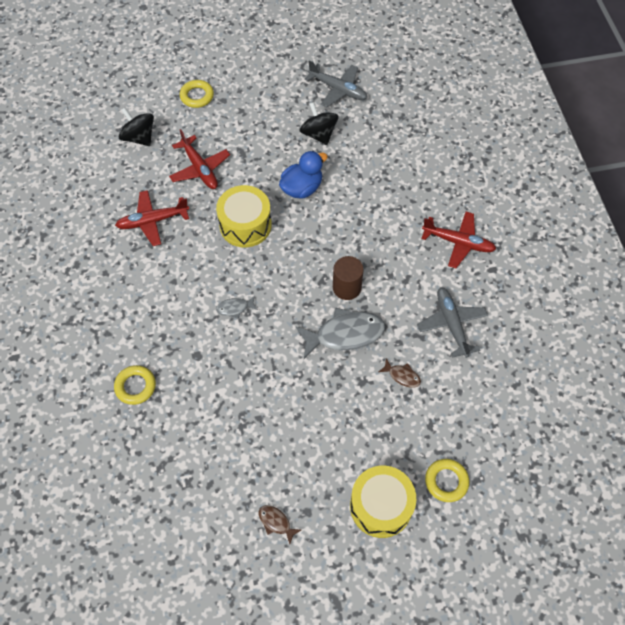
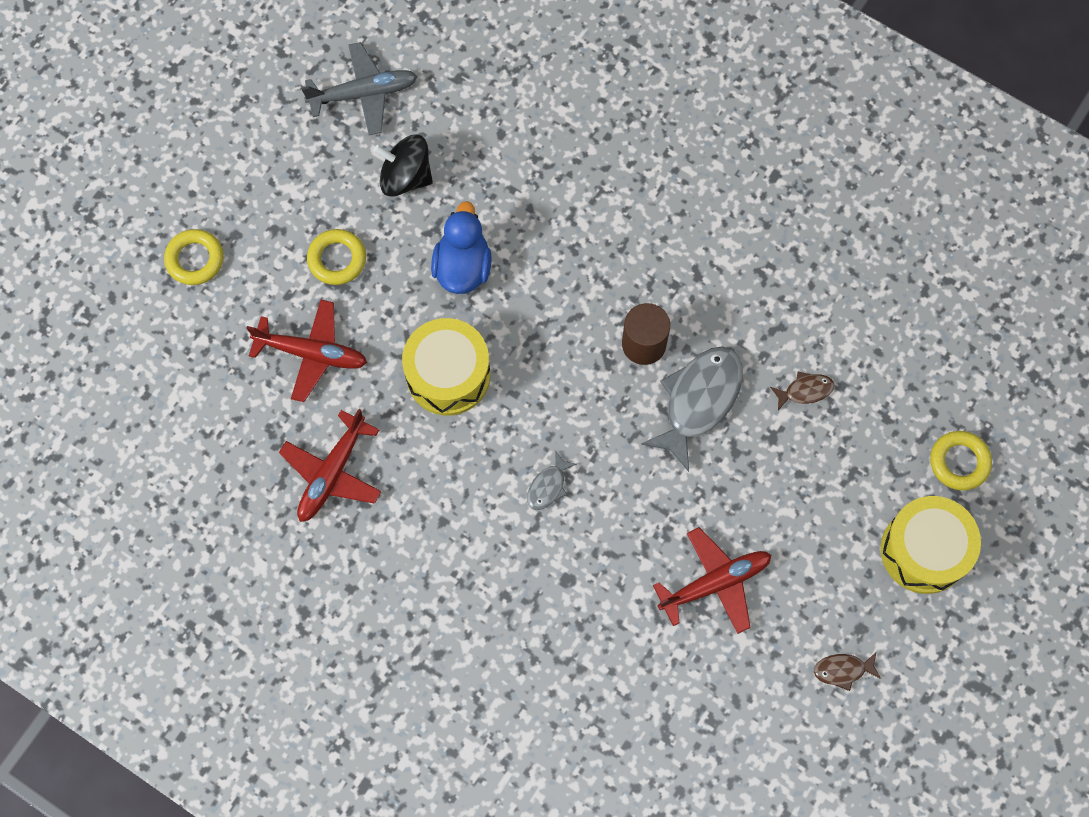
camera: 45 degrees left, 10 degrees up
yellow ring [114,365,156,405] -> yellow ring moved to [307,229,366,285]
black spinning top [119,108,154,146] -> none
grey plane [417,287,488,358] -> none
red plane [421,212,496,268] -> red plane moved to [653,527,771,634]

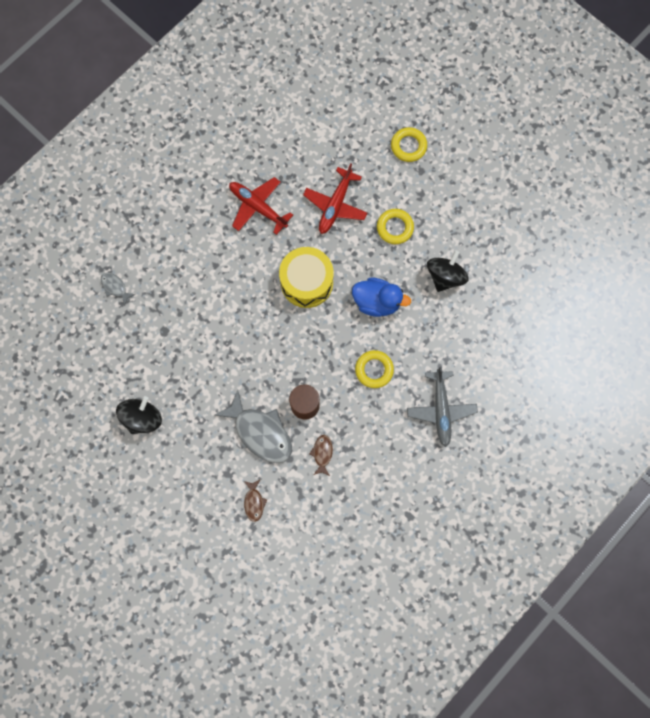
camera: 100 degrees right, 5 degrees up
grey plane [301,42,418,135] -> grey plane moved to [407,366,478,447]
grey fish [527,450,577,510] -> grey fish moved to [101,273,136,306]
red plane [653,527,771,634] -> black spinning top [116,396,162,434]
brown fish [814,653,881,691] -> brown fish moved to [310,435,333,476]
yellow drum [881,496,981,594] -> none
yellow ring [930,431,992,490] -> yellow ring moved to [355,350,394,388]

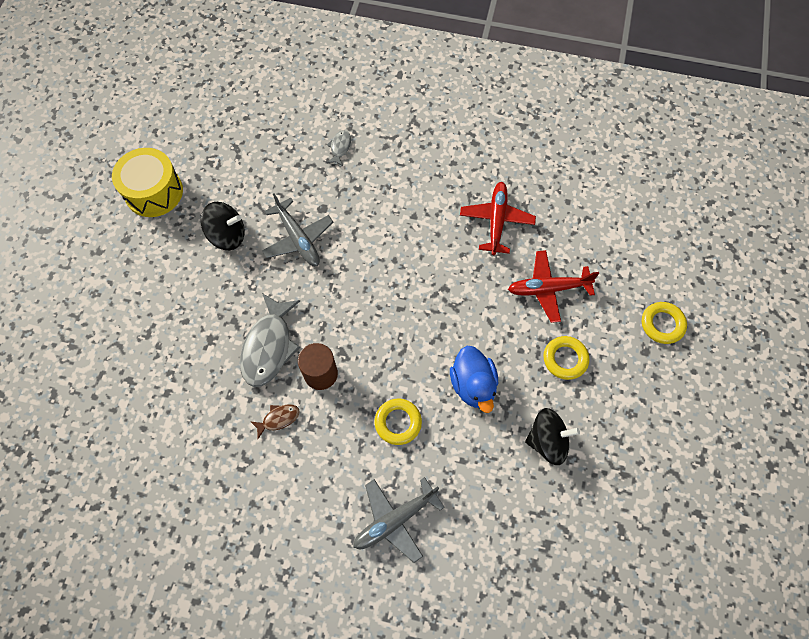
camera: 60 degrees right, 10 degrees down
brown fish [244,479,267,522] -> none
yellow drum [279,247,334,308] -> yellow drum moved to [112,148,183,217]
none -> grey plane [262,193,333,266]

